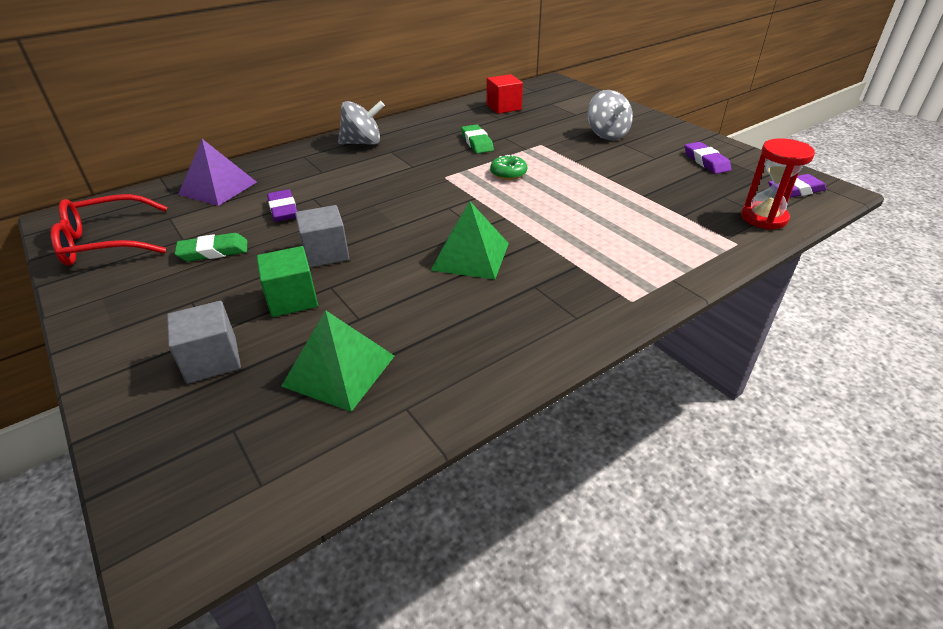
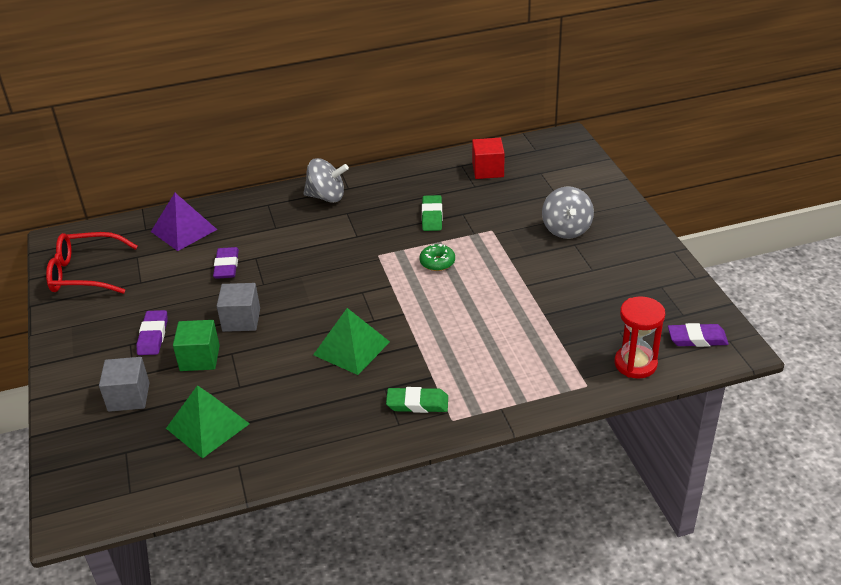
camera: 20 degrees right, 0 degrees up
green eraser [174,233,247,262] -> green eraser moved to [386,387,448,413]
purple eraser [685,142,732,174] -> purple eraser moved to [136,310,168,355]

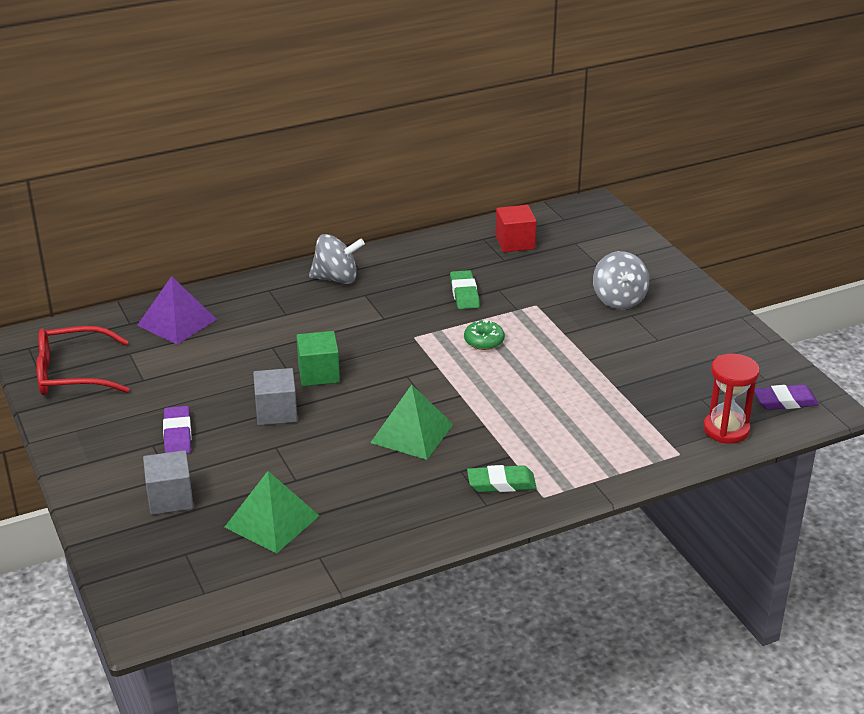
camera: 10 degrees left, 5 degrees down
green cube [173,320,220,371] -> green cube moved to [296,331,340,386]
purple eraser [213,247,239,279] -> none

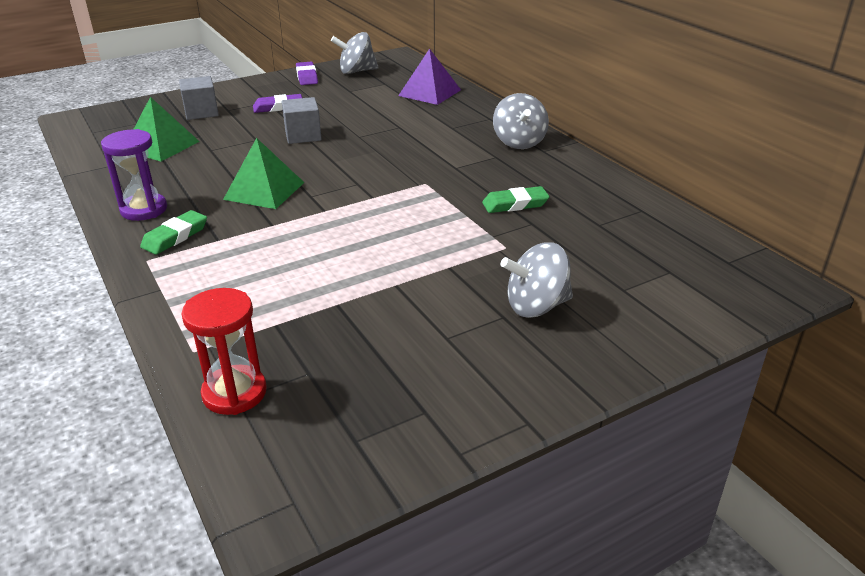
camera: 85 degrees right, 0 degrees up
red glasses [36,326,129,395] -> grey spinning top [331,32,378,74]
green cube [296,331,340,386] -> none
green donut [464,320,505,350] -> none
green eraser [467,465,537,492] -> green eraser turned 45 degrees clockwise [140,210,207,255]
red cube [495,205,537,252] -> none
purple eraser [754,385,819,410] -> purple eraser moved to [296,62,318,85]
none -> purple hourglass [101,129,167,221]

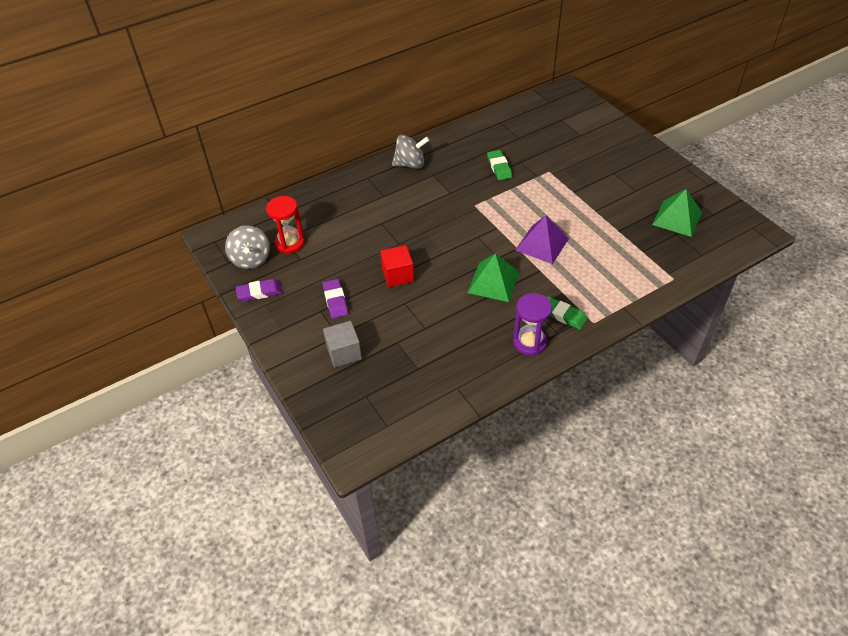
camera: 90 degrees left, 15 degrees up
green pyramid [133,97,200,162] -> green pyramid moved to [652,189,702,237]
red hourglass [181,288,267,415] -> red hourglass moved to [266,196,305,254]
grey cube [282,97,322,144] -> red cube [380,245,414,287]
purple pyramid [398,48,461,105] -> purple pyramid moved to [516,215,569,264]
grey spinning top [501,242,573,318] -> none

